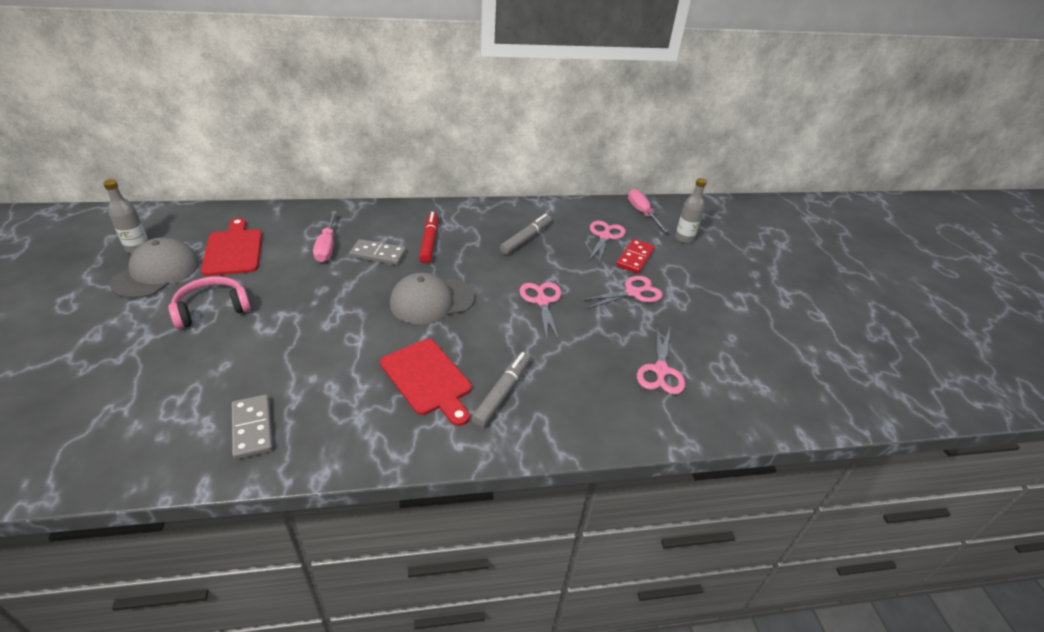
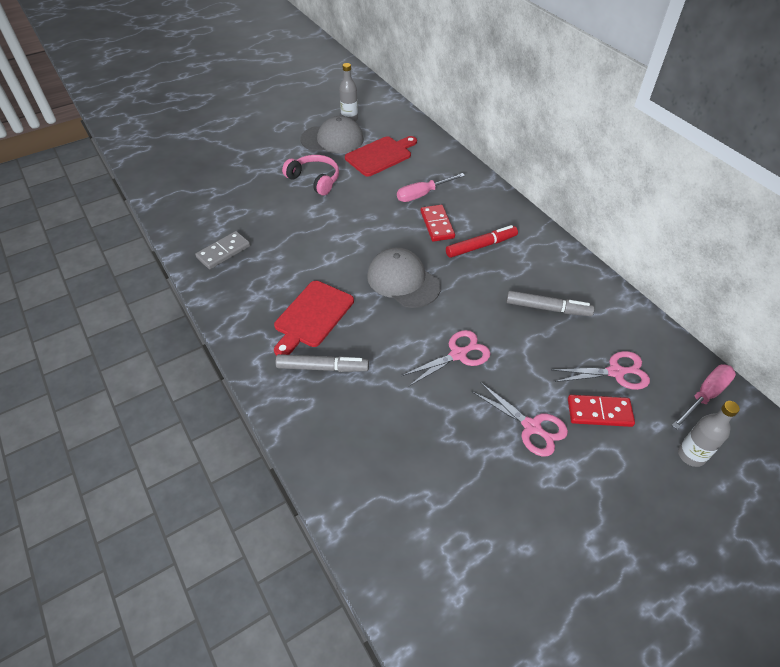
camera: 70 degrees right, 10 degrees up
grey domino [349,239,406,265] -> red domino [421,205,455,242]
pink scissors [637,326,685,395] -> none

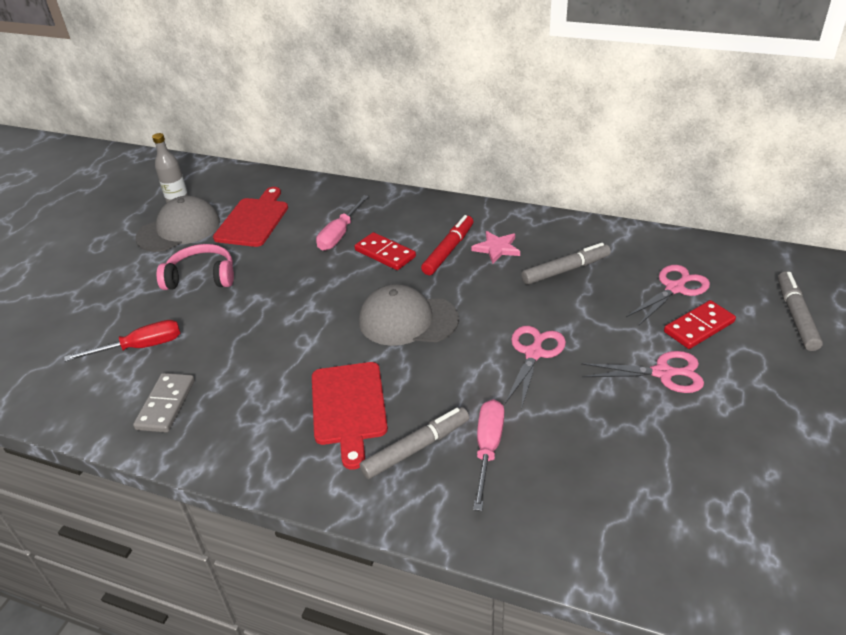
camera: 35 degrees left, 10 degrees down
pink screwdriver [672,364,736,430] -> pink screwdriver moved to [473,399,504,511]
grey bottle [678,401,740,467] -> grey marker [778,271,823,351]
none -> red screwdriver [64,320,180,362]
none -> pink star [471,231,520,264]

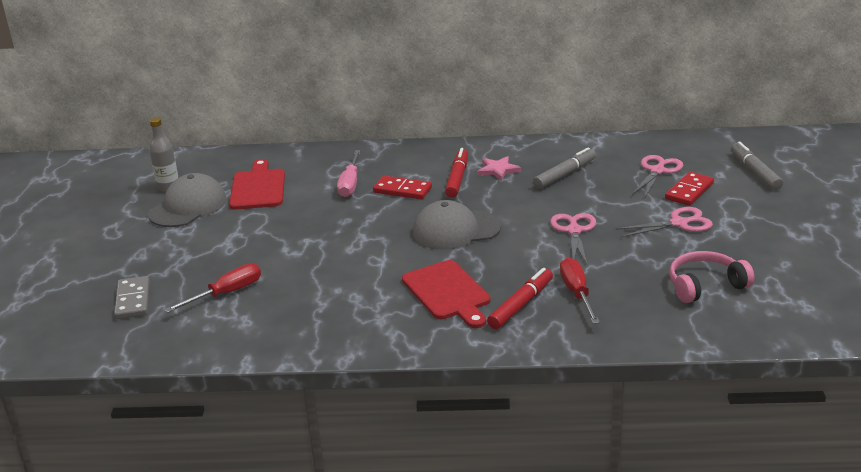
camera: 20 degrees left, 10 degrees down
grey domino [133,373,195,433] -> grey domino moved to [114,276,150,319]
pink headphones [156,244,234,290] -> pink headphones moved to [669,251,754,303]
grey marker [360,407,469,479] -> red marker [487,268,553,329]
pink screwdriver [473,399,504,511] -> red screwdriver [560,258,600,324]

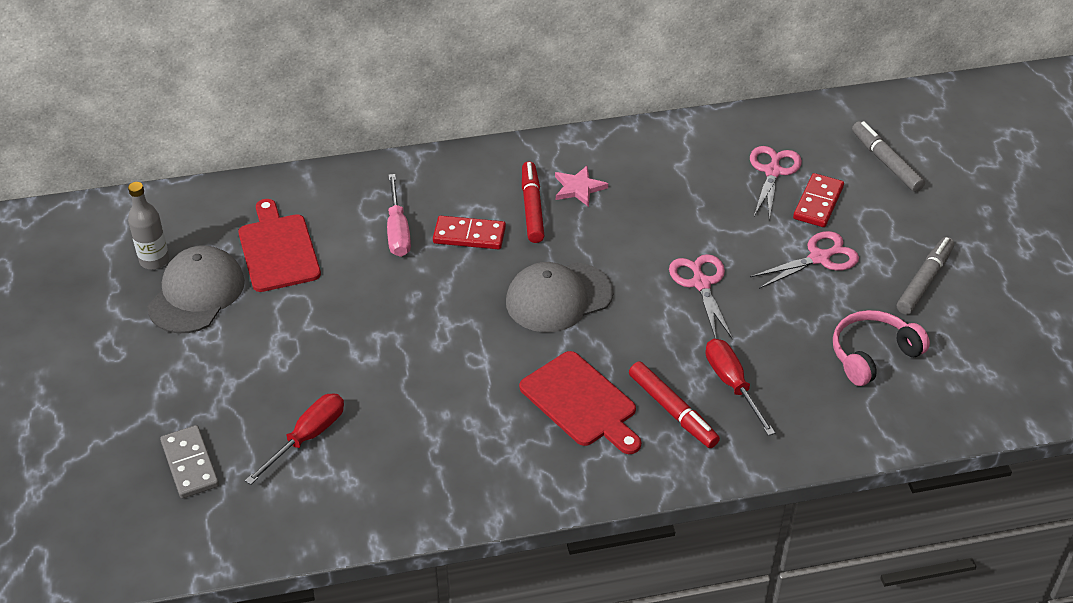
camera: 15 degrees left, 15 degrees up
red marker [487,268,553,329] -> red marker turned 120 degrees clockwise [629,362,720,448]
grey marker [533,147,596,189] -> grey marker moved to [897,237,954,315]

